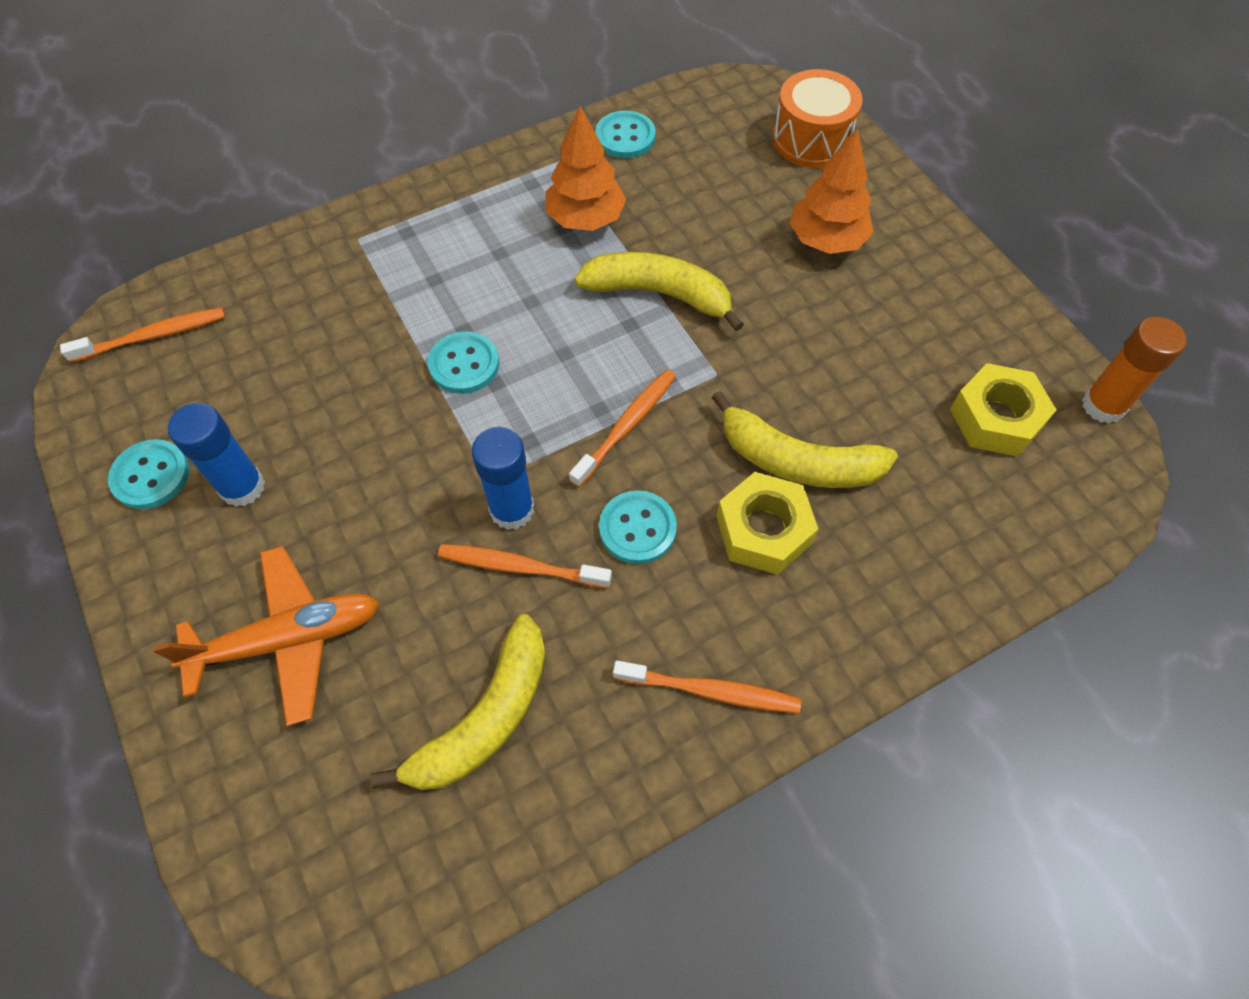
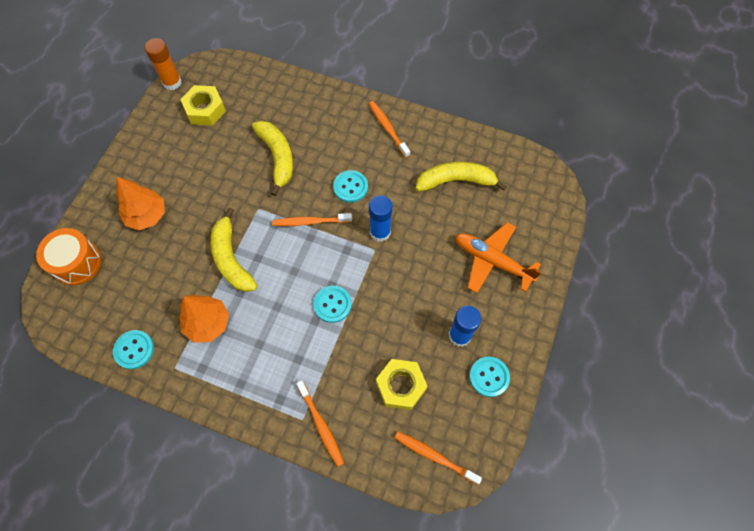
camera: 130 degrees left, 5 degrees up
orange toothbrush [438,544,612,588] -> orange toothbrush moved to [296,380,344,467]
yellow nut [717,472,818,575] -> yellow nut moved to [376,359,428,410]

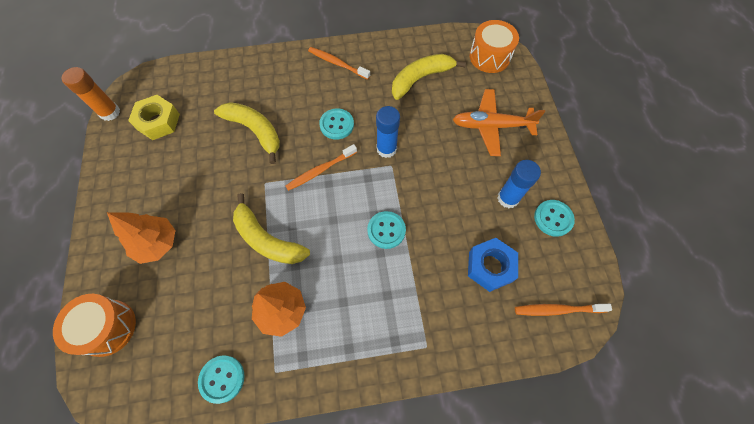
camera: 30 degrees left, 0 degrees up
orange toothbrush [296,380,344,467] -> none
yellow nut [376,359,428,410] -> blue nut [468,238,518,292]
none -> orange drum [470,20,519,73]

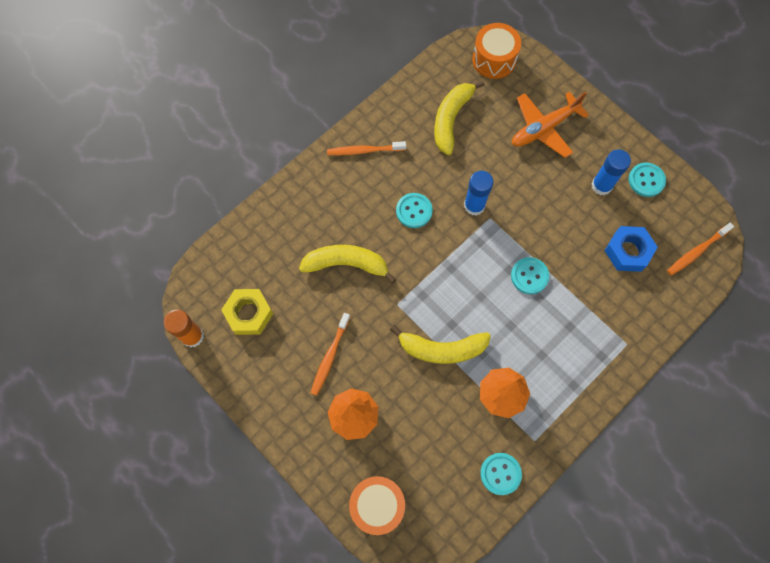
camera: 35 degrees left, 5 degrees up
orange toothbrush [285,144,357,191] -> orange toothbrush moved to [311,313,350,396]

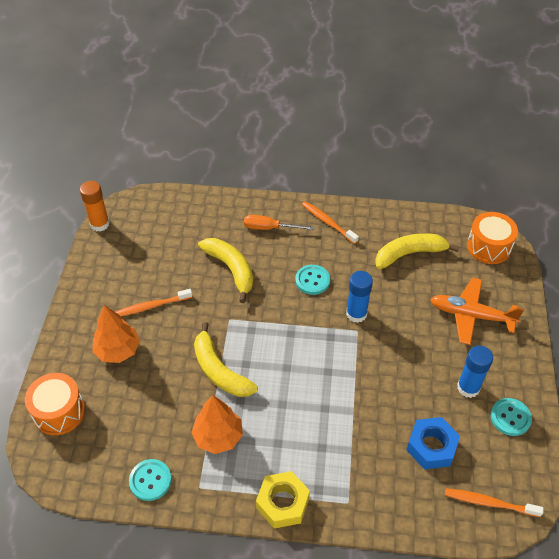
camera: 50 degrees right, 20 degrees down
yellow nut [221,289,273,335] -> yellow nut moved to [256,471,310,529]
turquoise button [511,257,549,294] -> none
none -> orange screwdriver [244,215,314,230]

